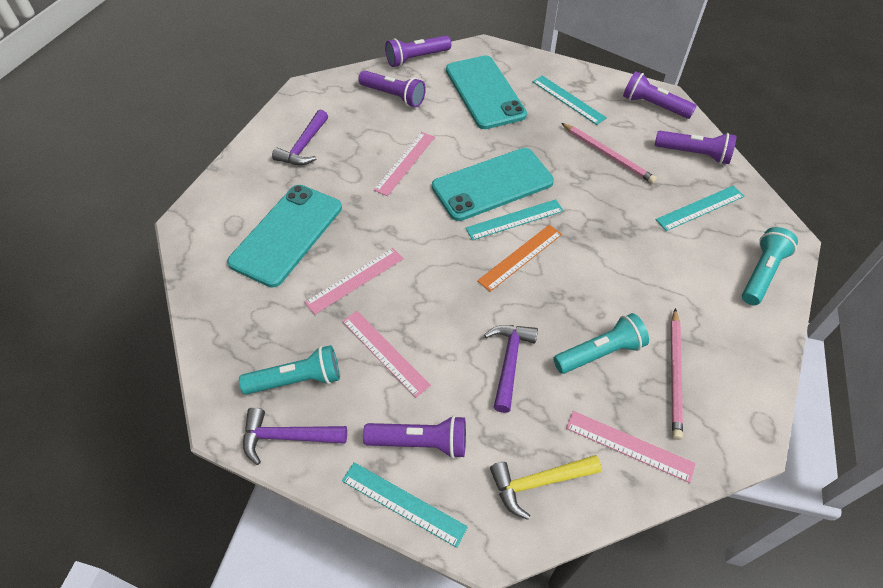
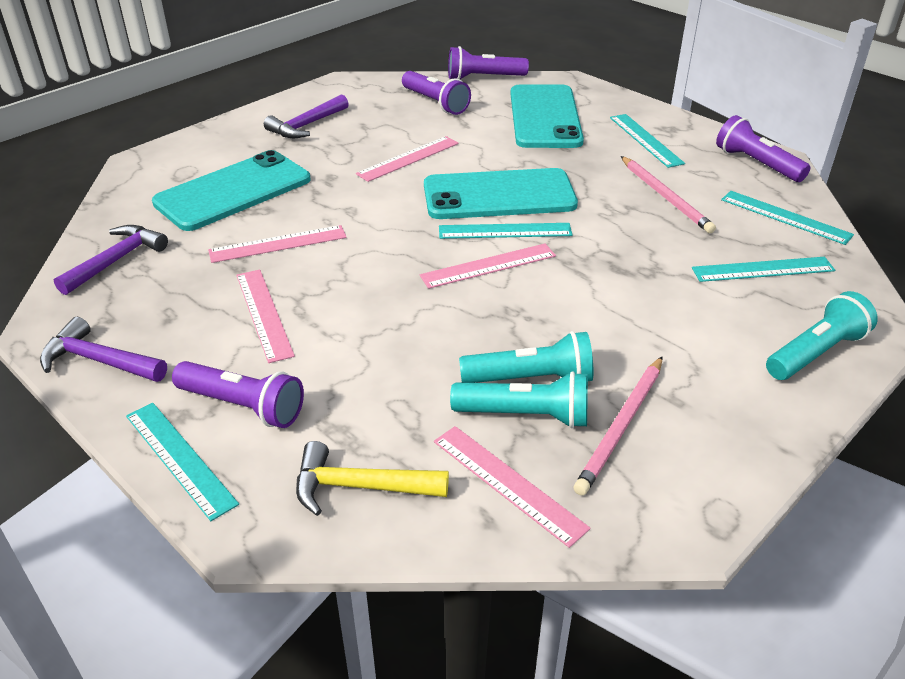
camera: 20 degrees right, 15 degrees down
turquoise flashlight [239,345,340,395] -> turquoise flashlight moved to [450,371,588,428]
orange ruler [477,225,562,292] -> pink ruler [420,244,556,289]
purple hammer [484,325,538,413] -> purple hammer moved to [54,225,168,295]
purple flashlight [655,131,737,164] -> turquoise ruler [721,191,854,245]

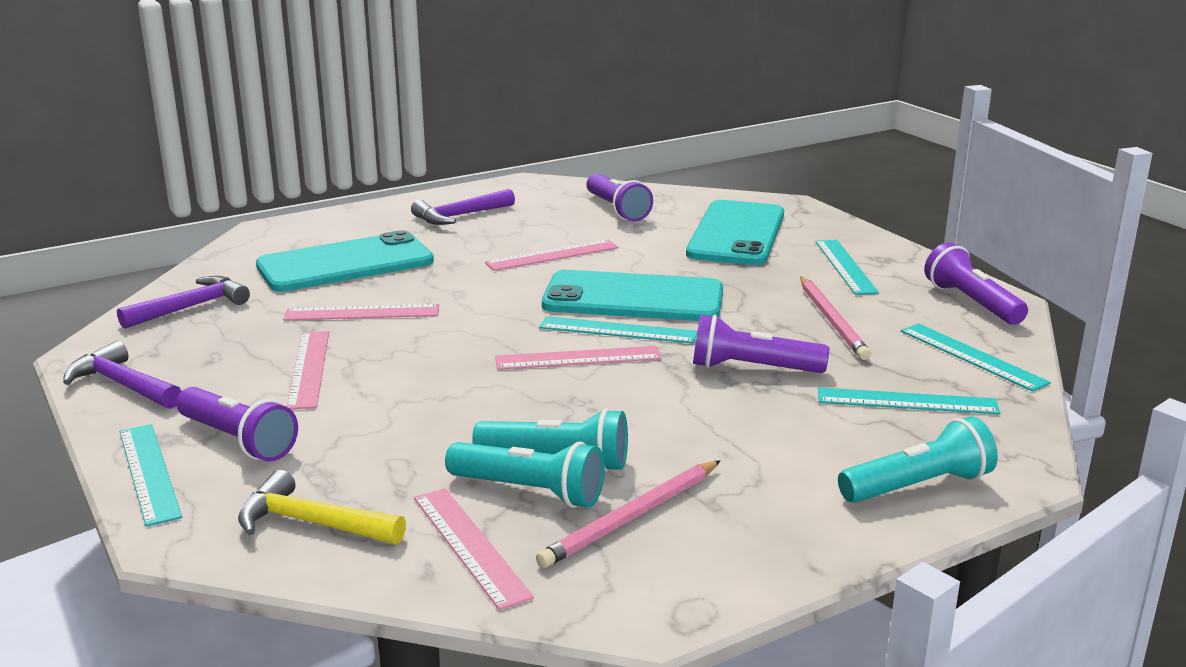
camera: 15 degrees right, 15 degrees down
purple flashlight [448,46,529,79] -> purple flashlight moved to [693,315,829,373]

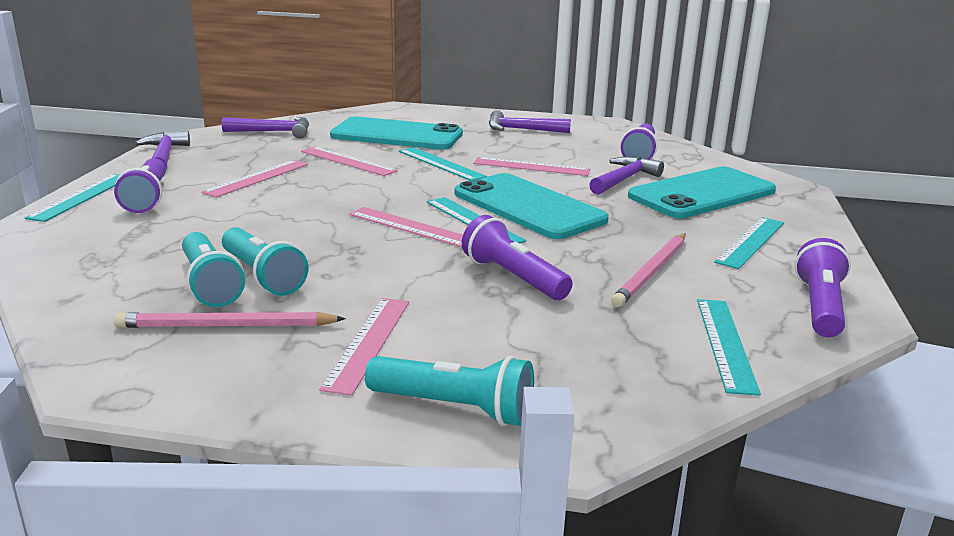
camera: 40 degrees right, 0 degrees up
yellow hammer [238,470,406,545] -> none
pink ruler [414,488,534,610] -> pink ruler moved to [319,298,409,396]
turquoise ruler [818,387,1000,414] -> turquoise ruler moved to [399,147,487,180]
none -> purple hammer [589,156,664,195]

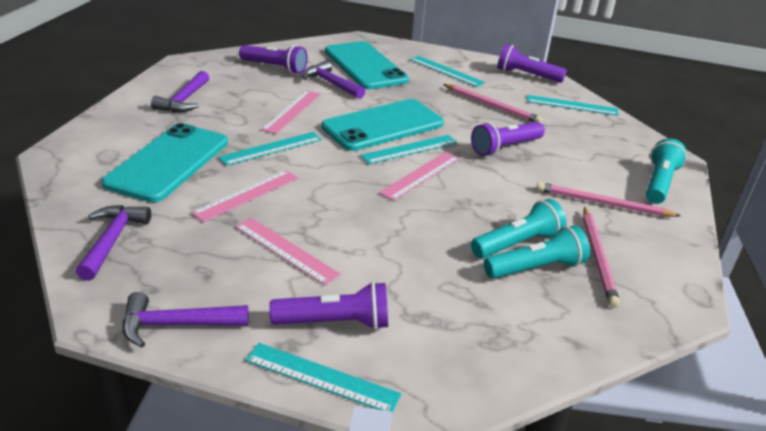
camera: 85 degrees left, 10 degrees up
pink ruler [319,298,409,396] -> pink pencil [536,182,681,217]

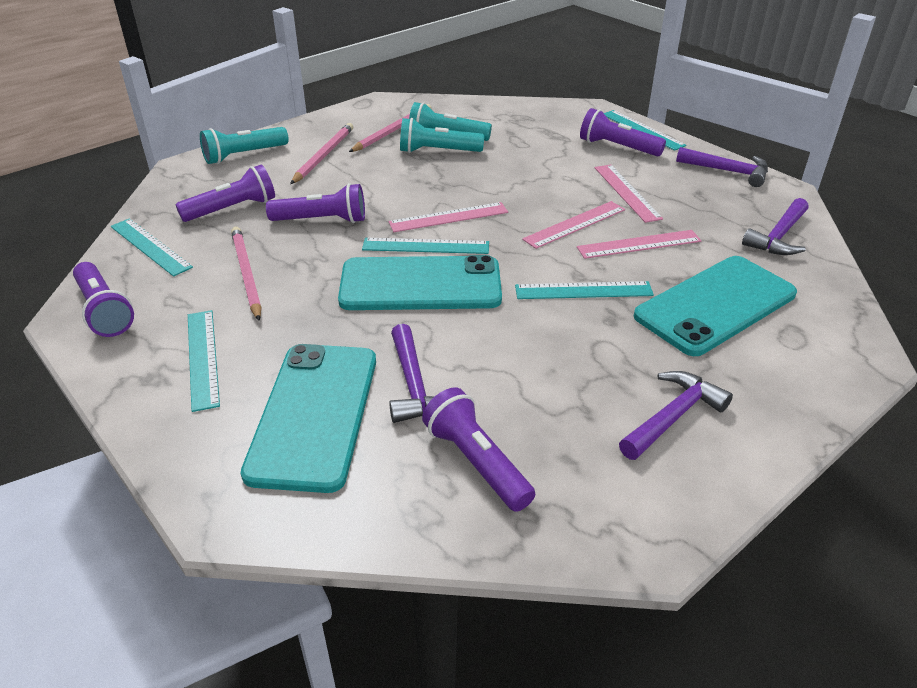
camera: 145 degrees left, 5 degrees up
pink ruler [261,90,320,134] -> pink ruler moved to [522,201,625,249]
pink pencil [536,182,681,217] -> pink pencil turned 120 degrees counterclockwise [290,123,353,184]
none -> purple flashlight [175,165,275,222]

